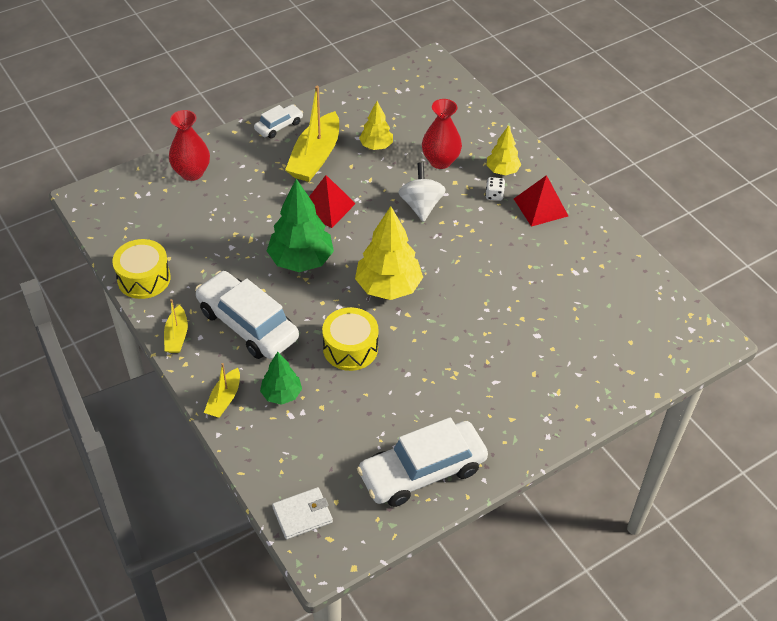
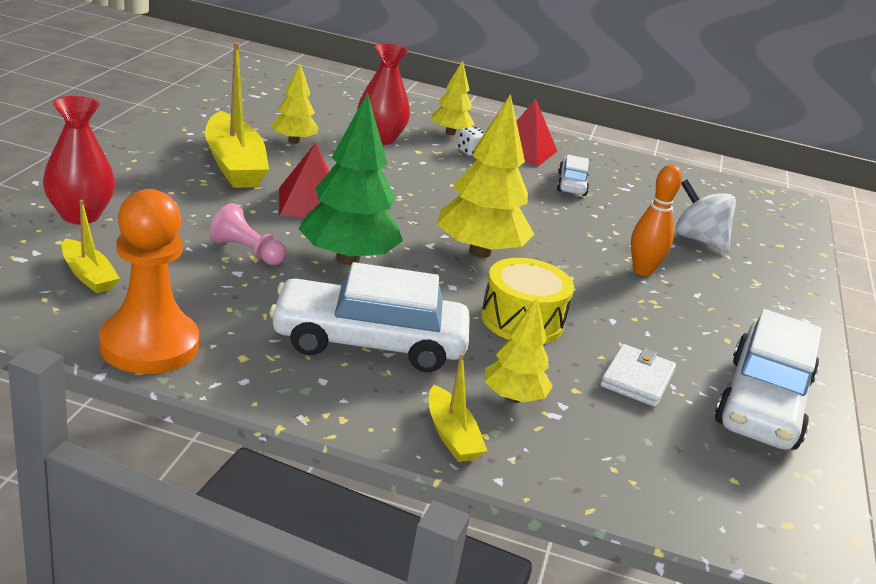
camera: 45 degrees left, 20 degrees down
yellow drum [112,239,171,299] -> orange pawn [99,189,199,374]
yellow boat [164,299,188,353] -> yellow boat moved to [62,200,120,293]
white car [254,104,303,138] -> white car moved to [557,155,590,196]
green tree [260,352,302,405] -> yellow tree [485,298,553,403]
white wallet [272,487,333,539] -> white wallet moved to [600,344,676,407]
white spinning top [398,162,446,222] -> white spinning top moved to [675,179,736,252]
none -> pink pawn [209,203,287,265]
none -> orange bowling pin [631,165,682,276]

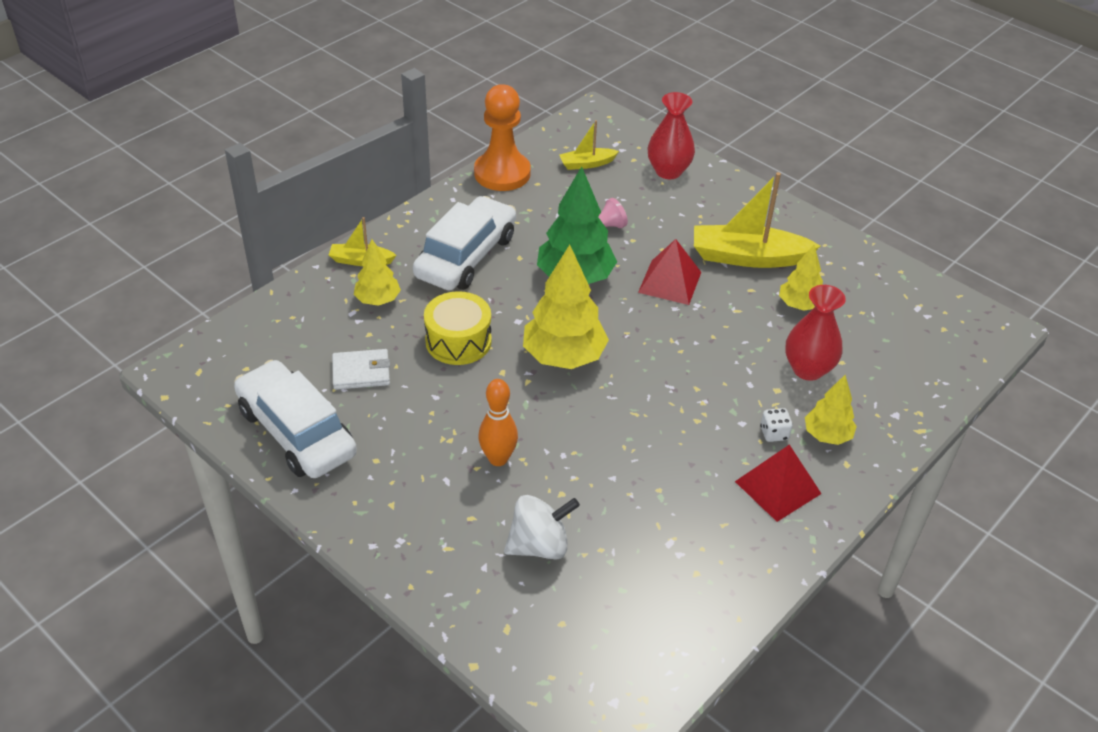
camera: 120 degrees right, 15 degrees up
white car [557,155,590,196] -> none
white wallet [600,344,676,407] -> white wallet turned 60 degrees counterclockwise [332,349,390,390]

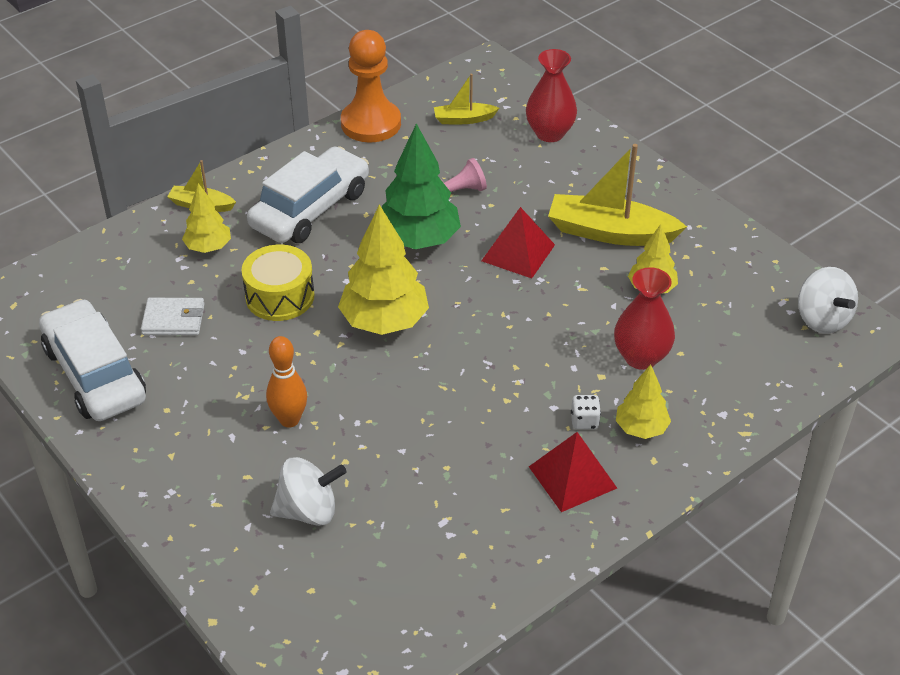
camera: 10 degrees right, 0 degrees up
none -> white spinning top [798,267,858,334]

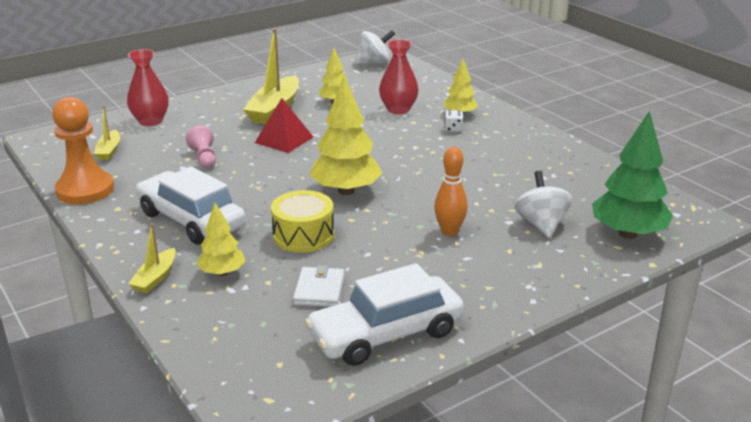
camera: 85 degrees left, 15 degrees down
green tree [382,123,461,249] -> green tree moved to [592,111,673,239]
red pyramid [529,432,617,512] -> none

